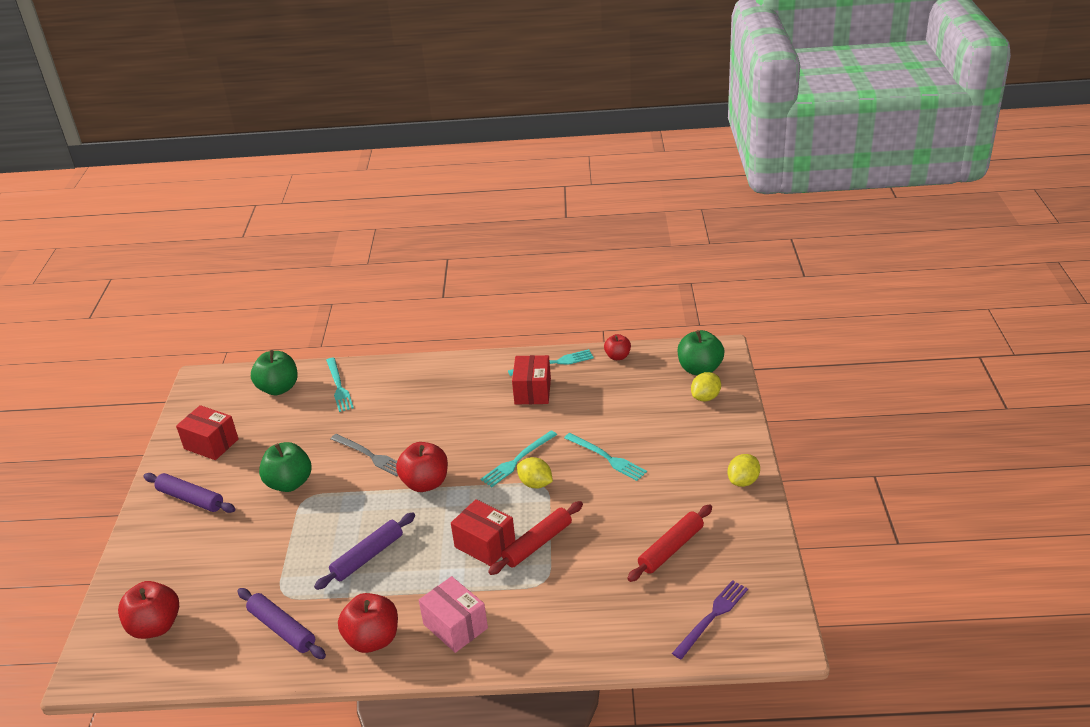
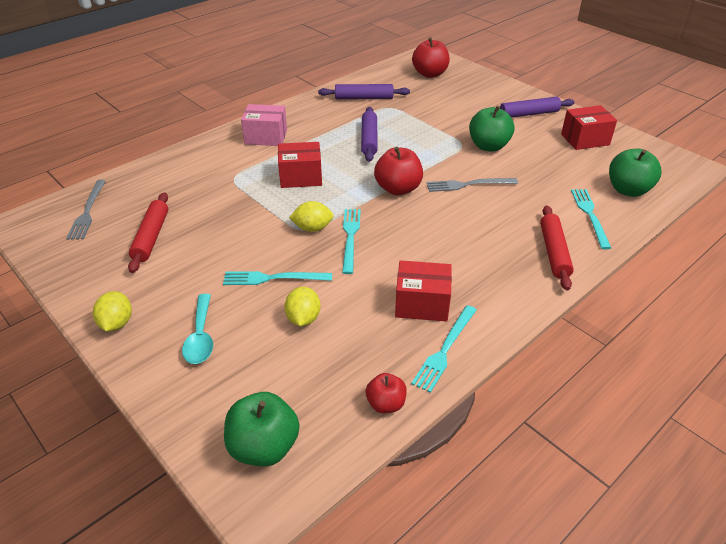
camera: 135 degrees right, 5 degrees up
turquoise fork [326,358,354,412] -> turquoise fork turned 60 degrees clockwise [571,189,611,249]
red apple [338,593,398,653] -> none
red rolling pin [488,501,583,575] -> red rolling pin moved to [540,206,574,290]
red box [512,355,551,404] -> red box turned 45 degrees counterclockwise [395,260,452,322]
purple fork [672,580,748,659] -> grey fork [66,180,106,240]
yellow lemon [691,372,721,401] -> yellow lemon moved to [284,287,320,326]
none -> turquoise spoon [182,294,213,364]

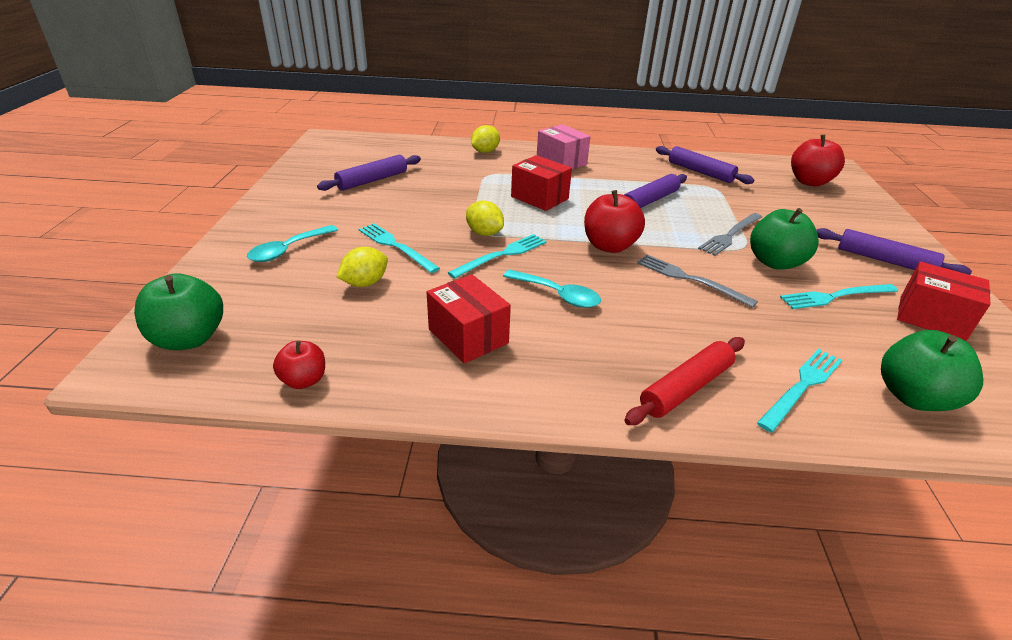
camera: 45 degrees right, 5 degrees down
grey fork [66,180,106,240] -> grey fork moved to [698,213,762,256]
yellow lemon [93,291,132,331] -> yellow lemon moved to [471,125,500,153]
red rolling pin [128,192,168,273] -> purple rolling pin [317,155,421,191]
turquoise fork [411,305,476,393] -> turquoise fork moved to [780,284,898,309]
none -> turquoise spoon [503,270,601,308]

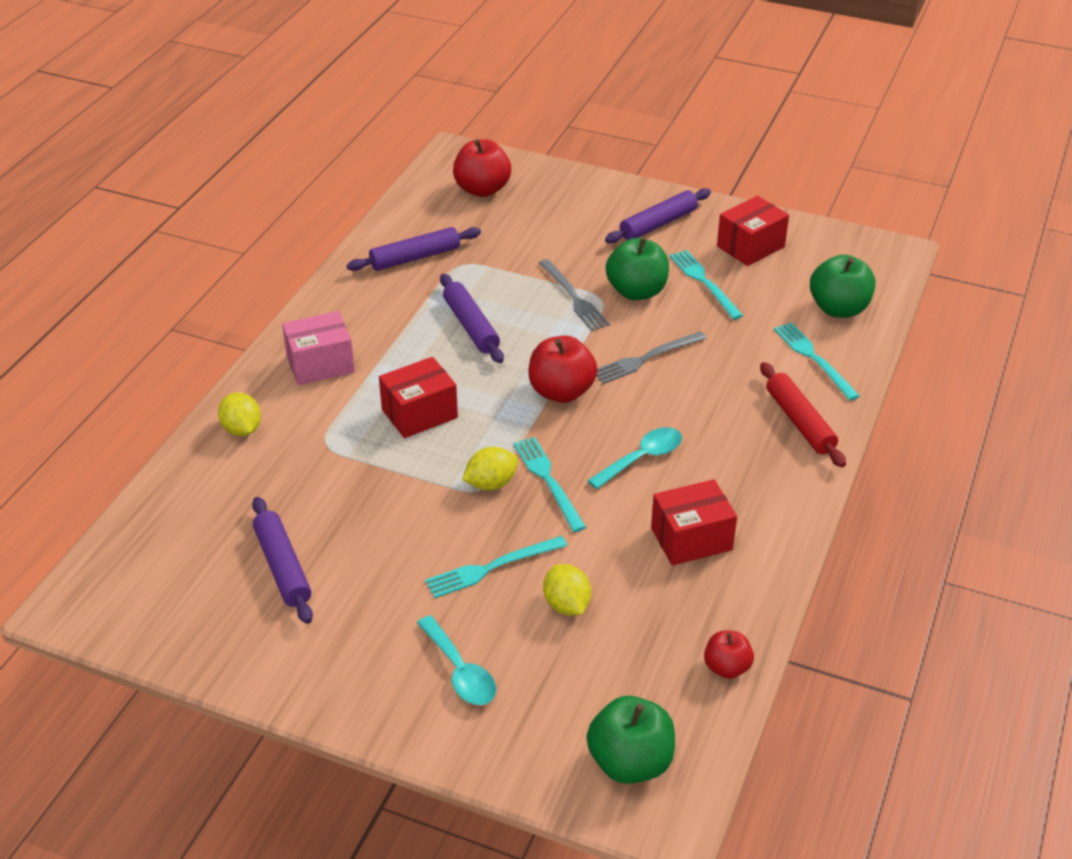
camera: 70 degrees left, 5 degrees up
turquoise fork [780,284,898,309] -> turquoise fork turned 150 degrees clockwise [670,250,743,320]

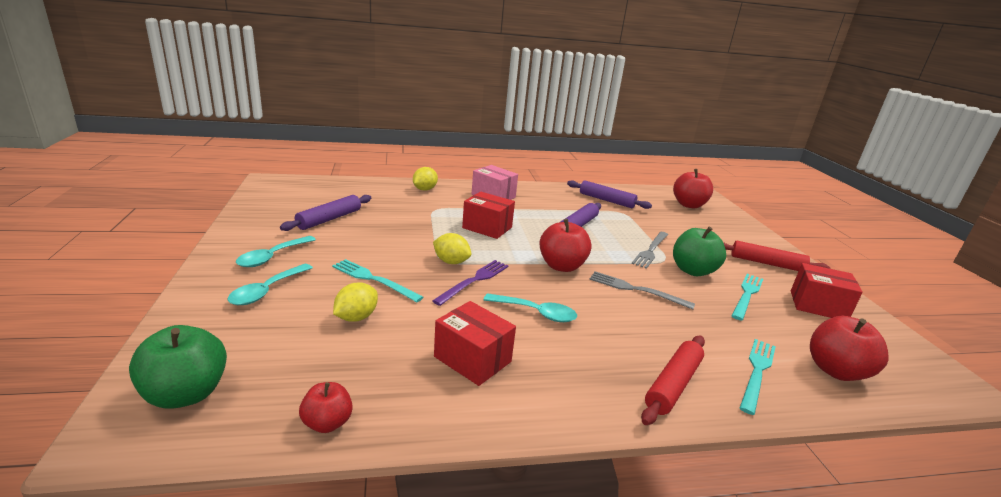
camera: 55 degrees right, 15 degrees down
turquoise fork [514,437,586,532] -> purple fork [432,260,508,306]
purple rolling pin [605,188,711,243] -> red rolling pin [723,241,830,271]
green apple [810,255,875,318] -> red apple [810,316,889,381]
none -> turquoise spoon [236,236,316,267]

